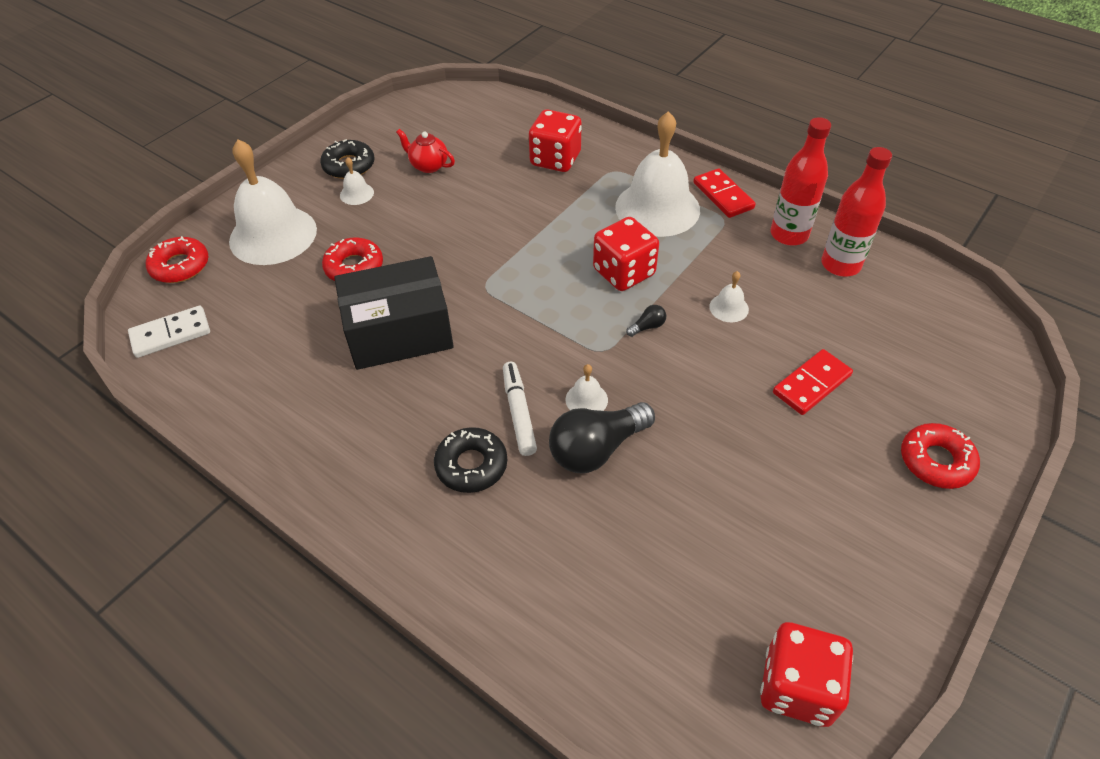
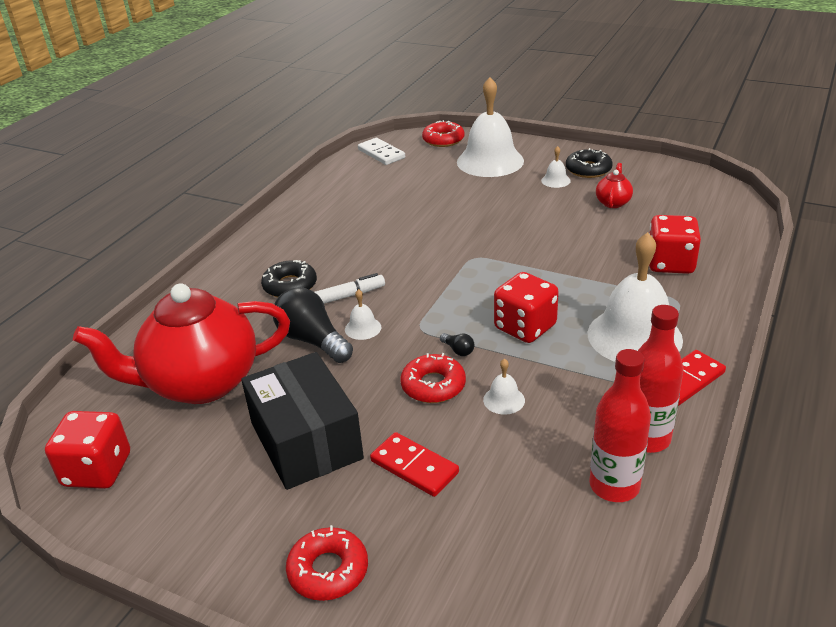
camera: 80 degrees right, 15 degrees down
red donut [322,238,383,281] -> red donut moved to [401,353,466,403]
black box [334,256,454,370] -> black box moved to [241,352,364,490]
none -> red teapot [73,283,290,404]

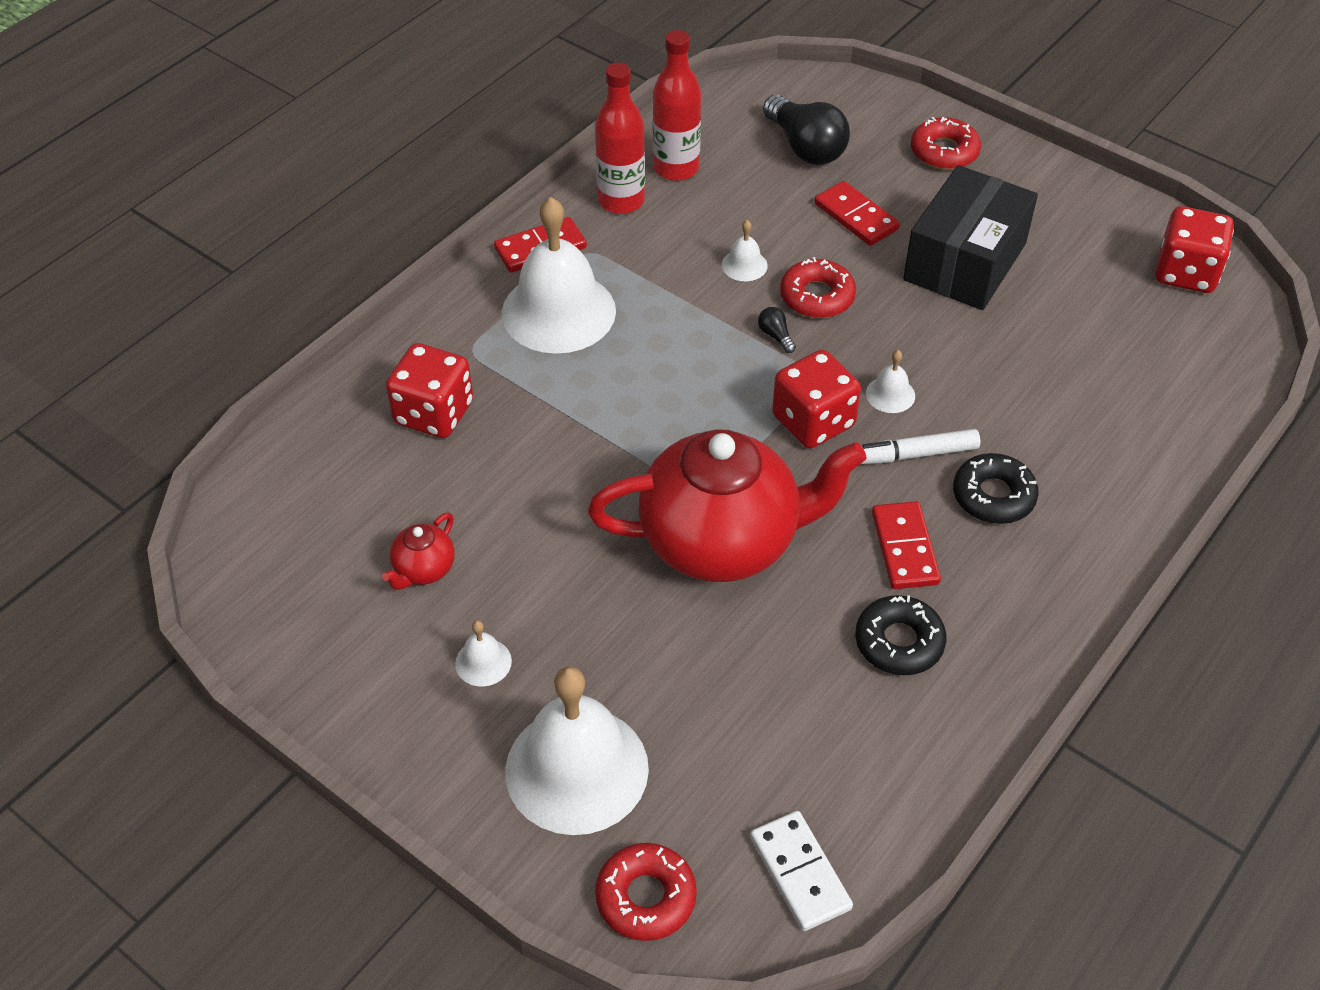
camera: 170 degrees left, 15 degrees up
red teapot [73,283,290,404] -> red teapot moved to [588,429,867,582]
black box [241,352,364,490] -> black box turned 45 degrees clockwise [903,165,1038,310]
black light bulb [273,287,353,363] -> black light bulb moved to [763,94,850,165]
red dice [494,272,559,343] -> red dice moved to [772,350,861,448]
black donut [566,148,613,178] -> black donut moved to [855,595,946,675]
none -> red domino [872,501,941,589]

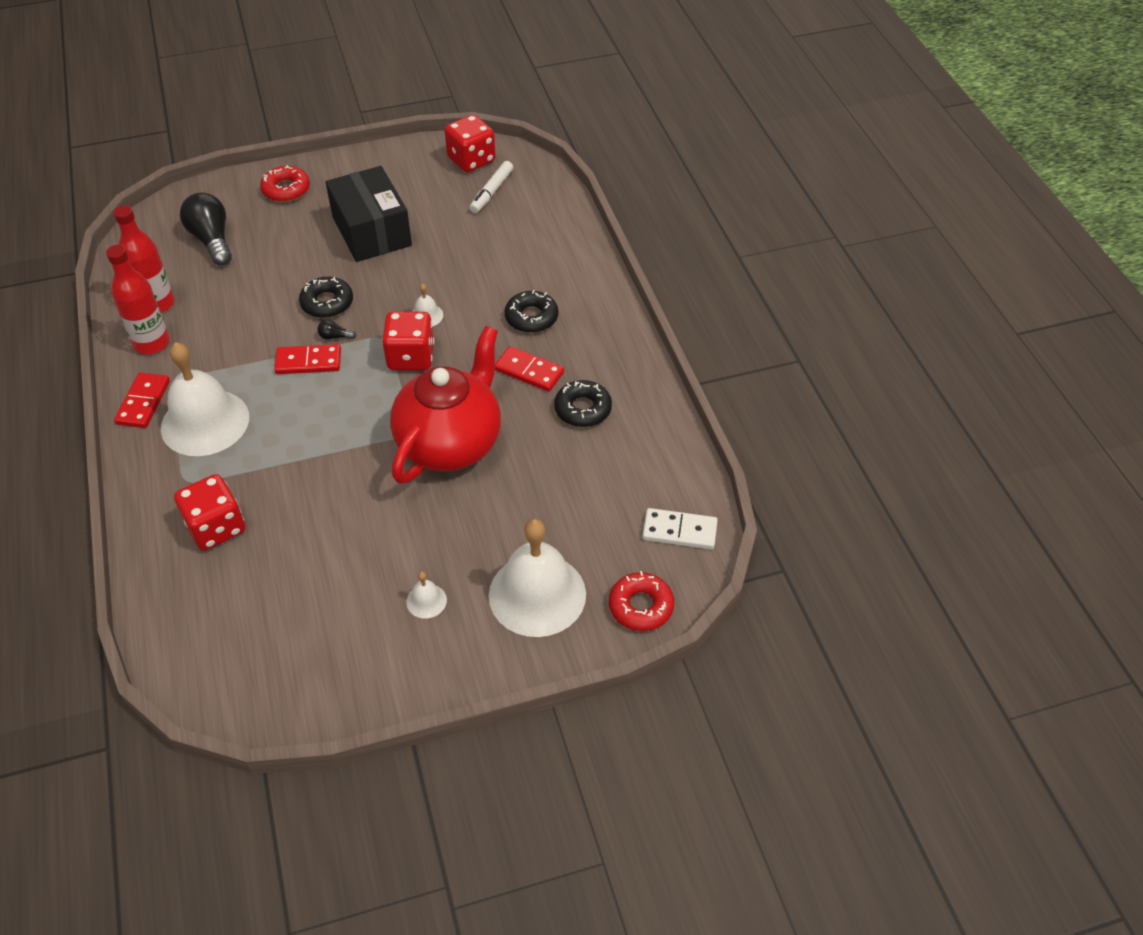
camera: 55 degrees left, 0 degrees up
red teapot [382,513,455,590] -> none
white bell [722,220,768,281] -> none
black light bulb [763,94,850,165] -> black light bulb turned 120 degrees counterclockwise [180,192,232,266]
red donut [780,257,856,318] -> black donut [299,277,353,318]
red domino [814,181,900,246] -> red domino moved to [274,344,341,374]
white marker [861,429,980,464] -> white marker moved to [470,161,513,213]

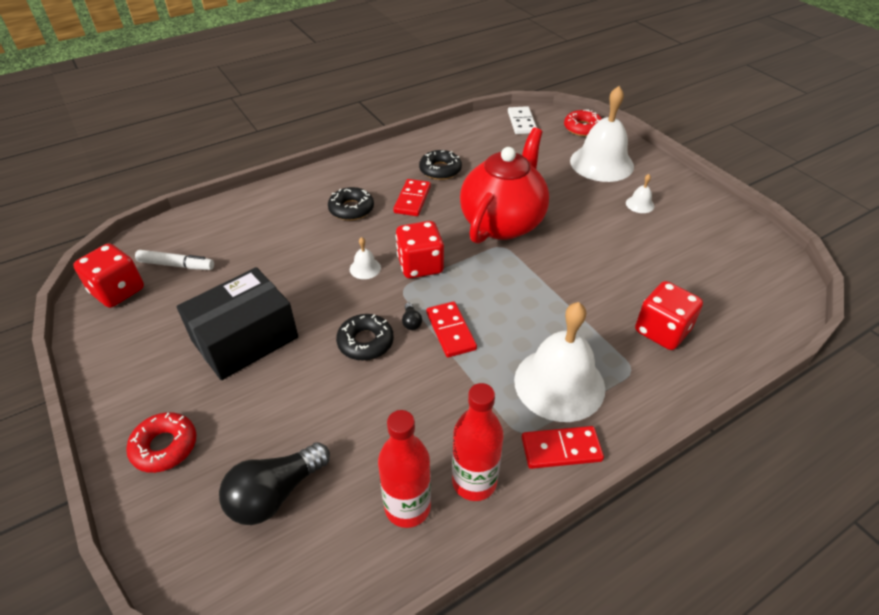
camera: 105 degrees left, 5 degrees down
red teapot [390,326,501,484] -> red teapot turned 105 degrees clockwise [460,128,549,244]

